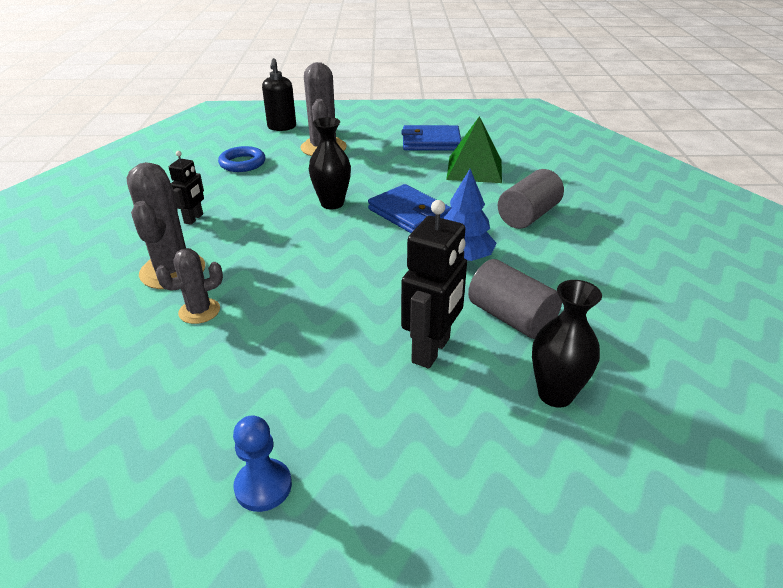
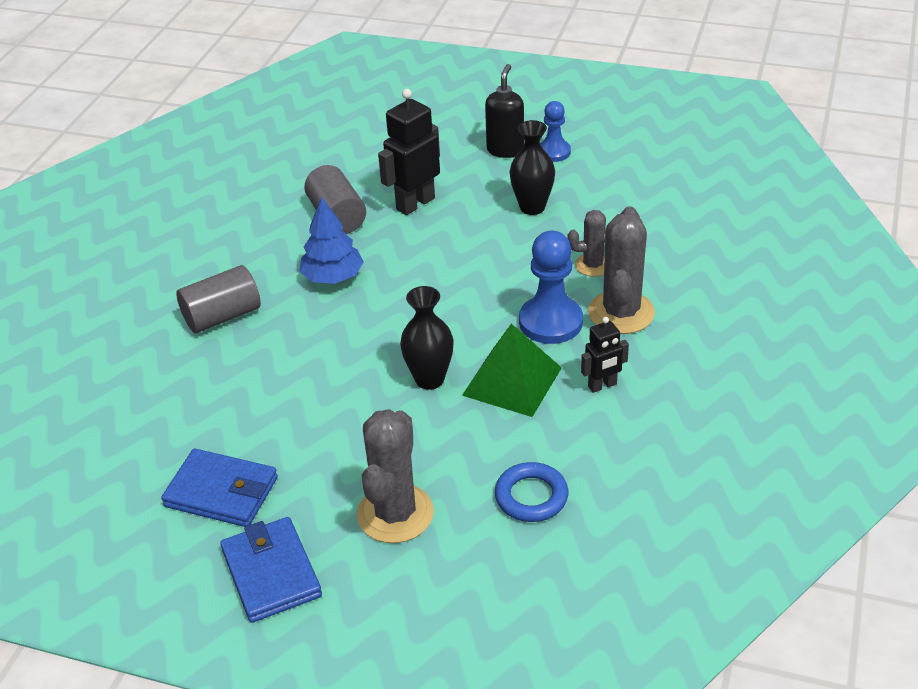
camera: 160 degrees left, 5 degrees up
black robot [169,151,204,225] -> black robot turned 150 degrees counterclockwise [581,317,629,393]
black soap dispenser [262,58,296,131] -> black soap dispenser moved to [485,64,524,158]
blue wallet [368,184,452,233] -> blue wallet moved to [220,517,322,623]
green pyramid [446,116,502,183] -> green pyramid moved to [462,324,562,417]
black vase [532,280,602,408] -> black vase moved to [509,120,555,215]
none -> blue pawn [519,231,583,344]

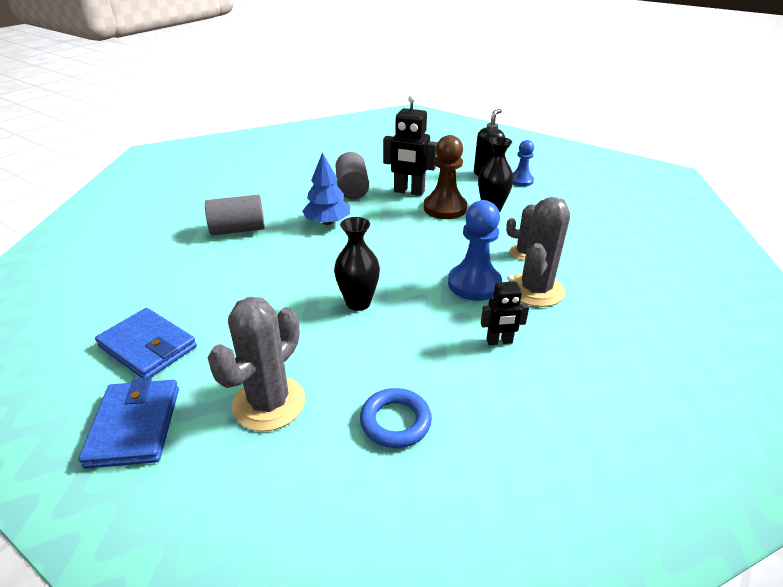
camera: 15 degrees right, 5 degrees down
black robot [378,89,440,215] -> black robot turned 135 degrees counterclockwise [383,95,437,196]
green pyramid [462,324,562,417] -> none
none -> brown pawn [424,135,467,219]

